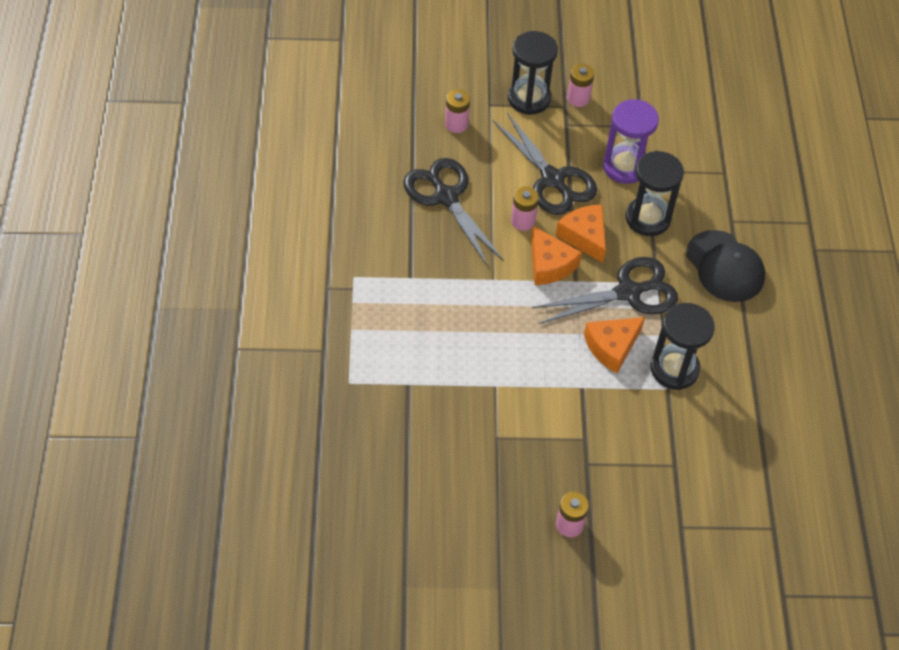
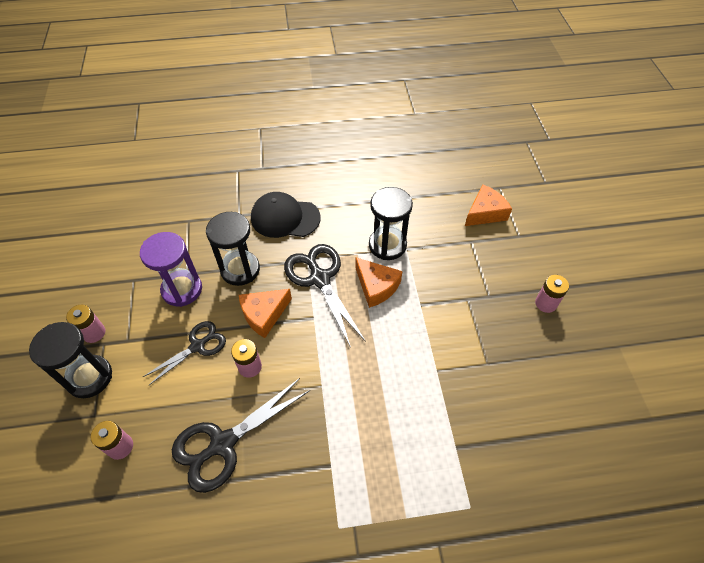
camera: 95 degrees left, 0 degrees up
black scissors [493,113,597,215] -> black scissors [143,321,226,385], size x0.64
orange cheese [531,226,582,285] -> orange cheese moved to [465,184,512,226]
black cap [686,230,765,302] -> black cap turned 135 degrees counterclockwise [251,192,321,238]

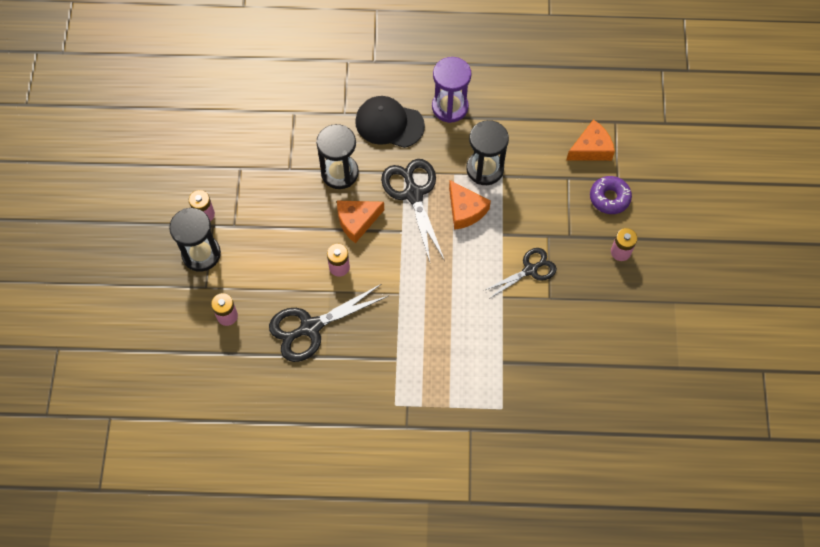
camera: 10 degrees right, 10 degrees up
purple hourglass [140,232,202,307] -> purple hourglass moved to [432,57,471,123]
black scissors [143,321,226,385] -> black scissors moved to [485,248,557,299]
none -> purple donut [590,176,632,214]

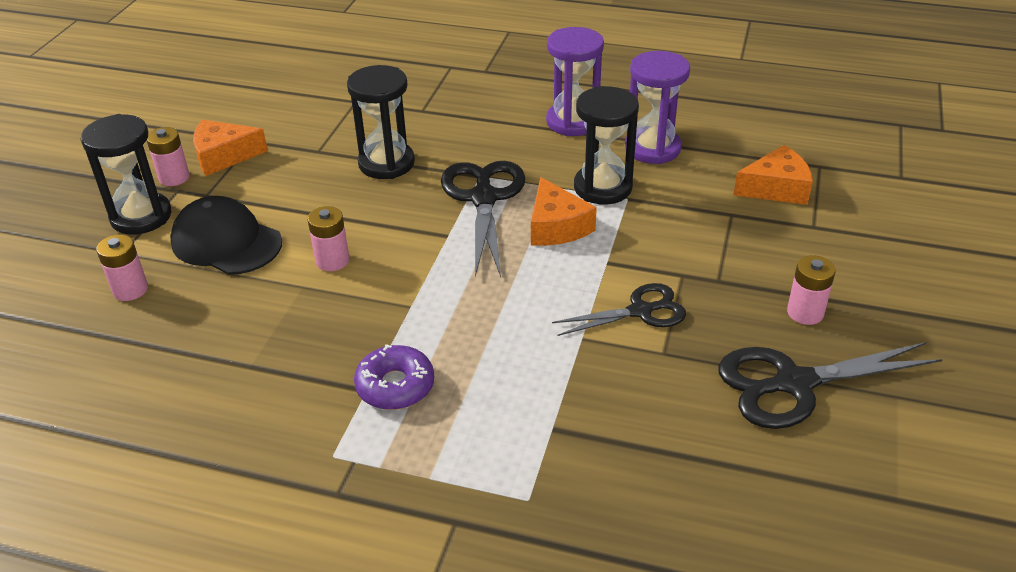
camera: 15 degrees right, 25 degrees down
black scissors [269,284,388,362] -> black scissors moved to [718,342,943,429]
orange cheese [337,200,384,243] -> orange cheese moved to [193,120,268,176]
black cap [355,96,425,148] -> black cap moved to [170,196,282,275]
purple donut [590,176,632,214] -> purple donut moved to [354,344,434,410]
none -> purple hourglass [625,51,690,164]

